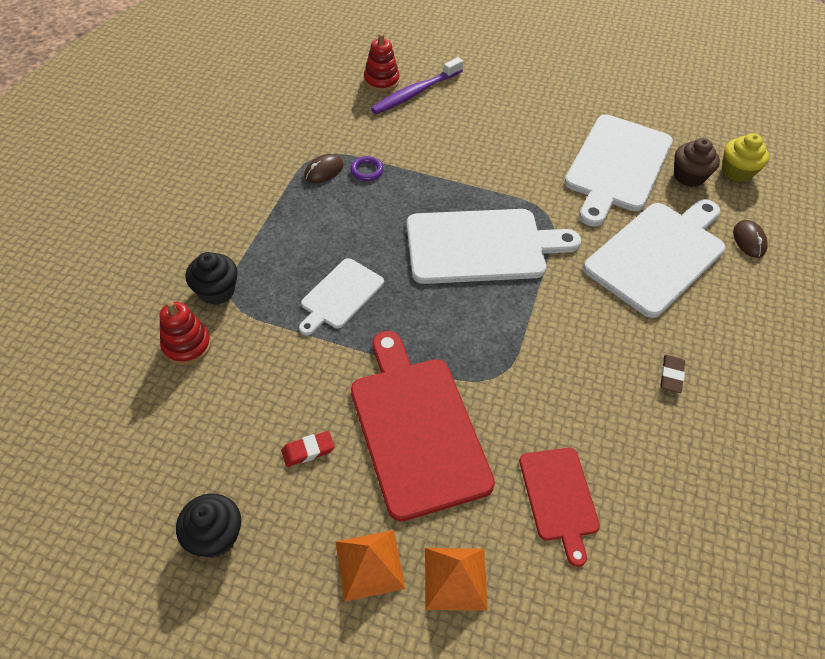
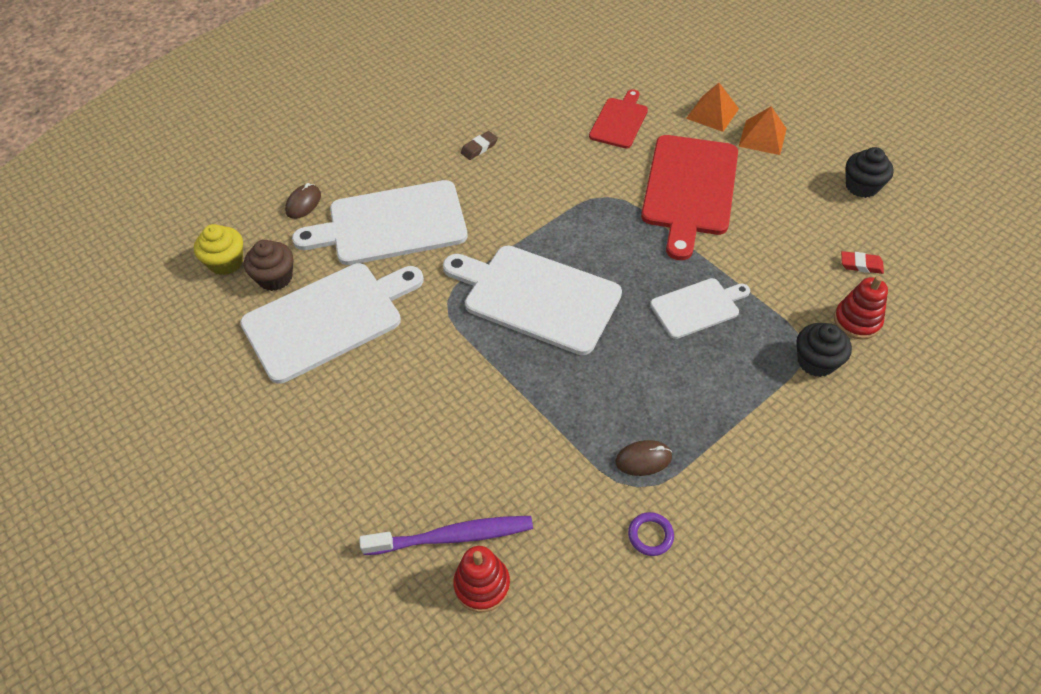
camera: 145 degrees left, 0 degrees up
red eraser [281,431,335,467] -> red eraser moved to [841,251,884,274]
purple ring [350,156,384,181] -> purple ring moved to [628,512,674,556]

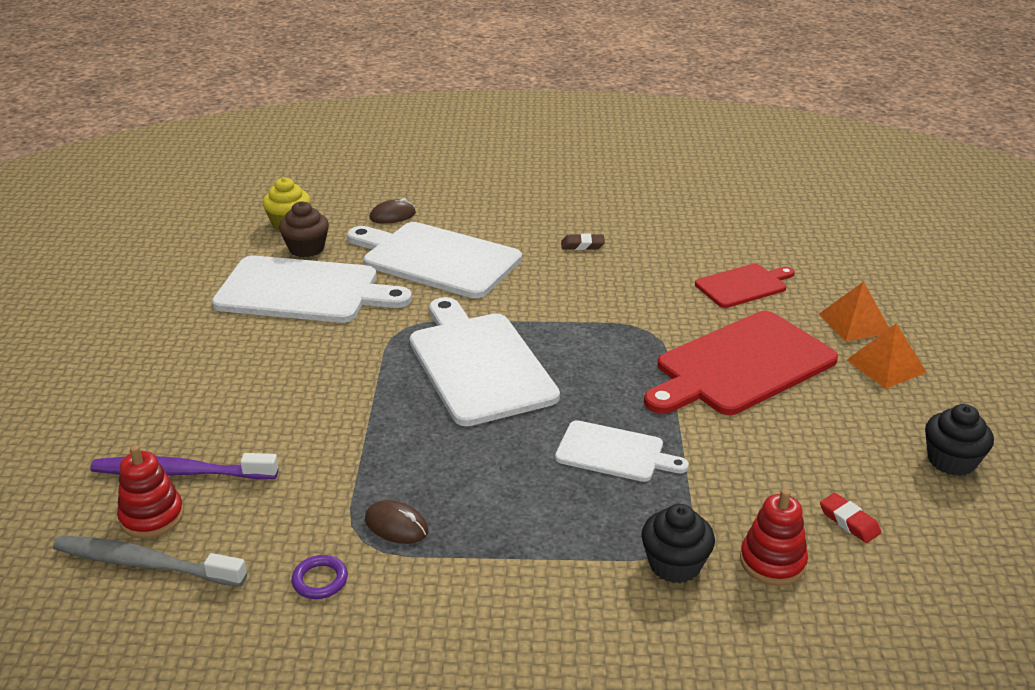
camera: 40 degrees right, 20 degrees down
purple toothbrush [359,516,533,555] -> purple toothbrush turned 150 degrees clockwise [90,453,278,479]
none -> grey toothbrush [53,535,247,587]

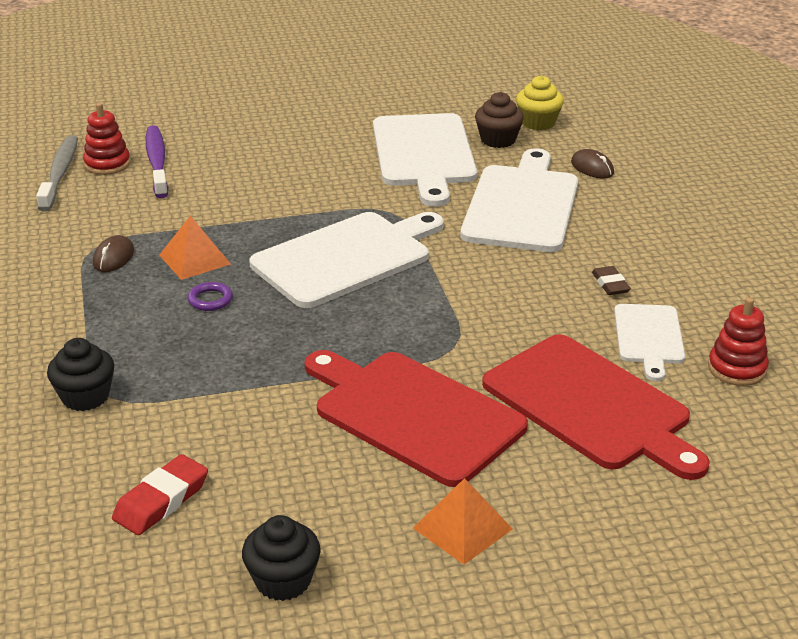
camera: 75 degrees right, 0 degrees up
purple ring [291,555,348,599] -> purple ring moved to [187,282,233,311]
white cutting board [555,420,689,482] -> white cutting board moved to [614,304,685,381]
red cutting board [695,264,795,308] -> red cutting board [482,334,710,480], size x1.82
red stacking toy [740,489,808,586] -> red stacking toy moved to [708,297,769,386]
orange pyramid [819,281,889,342] -> orange pyramid moved to [159,216,231,280]
red eraser [820,493,881,543] -> red eraser [112,454,208,535], size x1.56

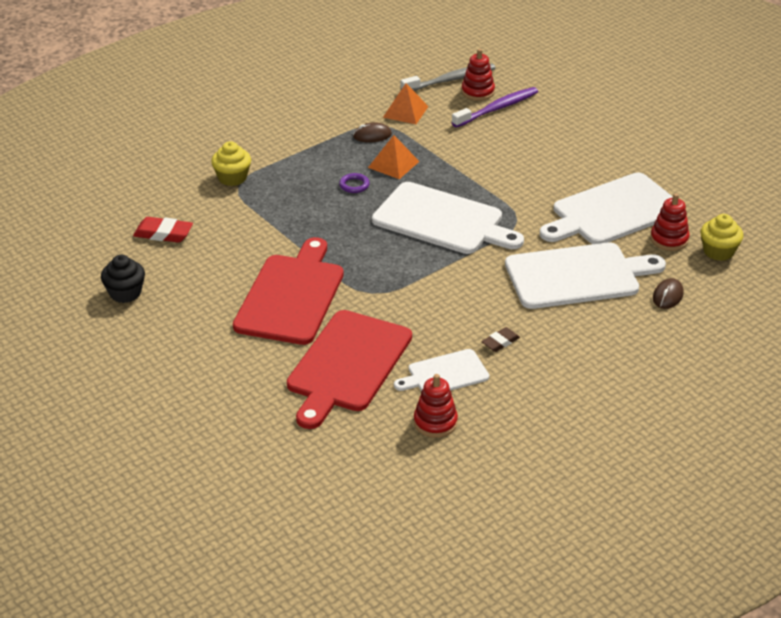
camera: 65 degrees right, 5 degrees up
black cupcake [47,338,114,411] -> yellow cupcake [211,141,251,186]
orange pyramid [413,478,512,565] -> orange pyramid moved to [383,83,429,124]
brown cupcake [475,92,524,148] -> red stacking toy [650,193,690,251]

